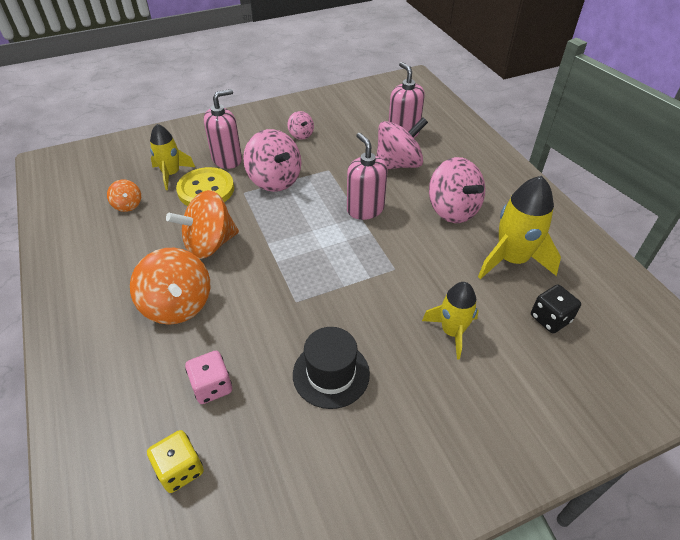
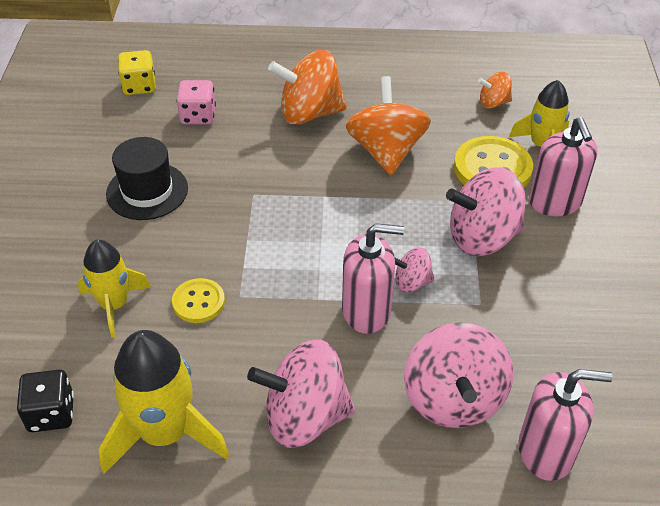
camera: 115 degrees right, 0 degrees up
pink spinning top [288,111,314,140] -> pink spinning top moved to [395,247,435,293]
none -> yellow button [172,278,225,323]

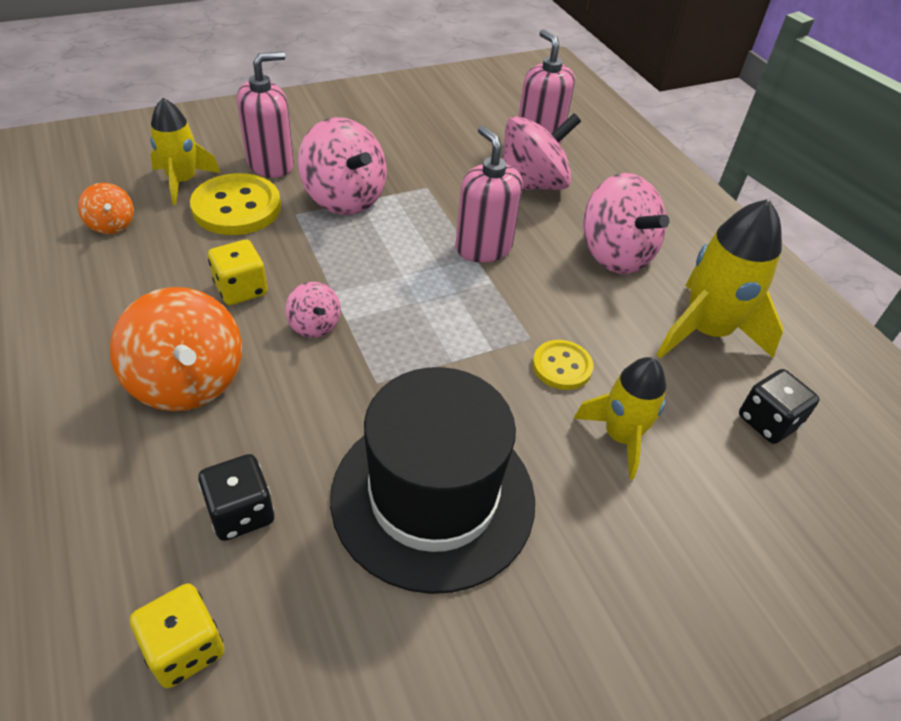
camera: 120 degrees left, 0 degrees up
black hat [106,137,188,220] -> black hat [330,367,535,594], size x1.66
pink dice [177,80,216,124] -> black dice [198,454,274,541]
orange spinning top [346,76,431,175] -> yellow dice [208,240,268,305]
pink spinning top [395,247,435,293] -> pink spinning top moved to [285,282,341,338]

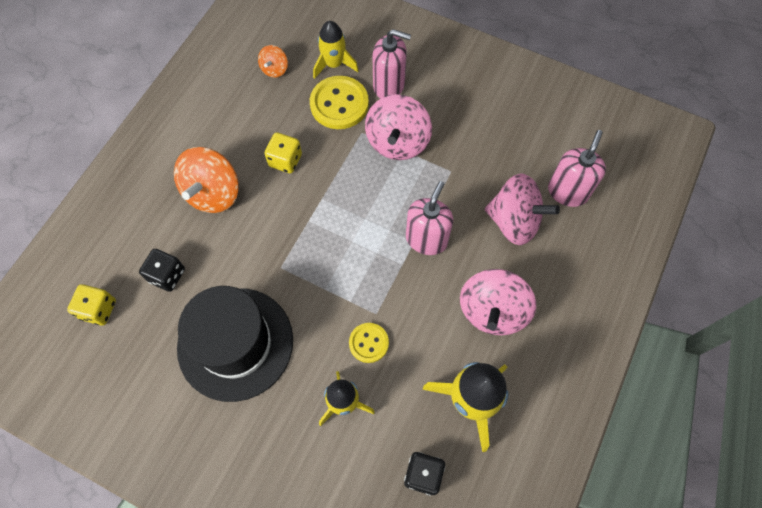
camera: 55 degrees right, 20 degrees up
pink spinning top [285,282,341,338] -> none

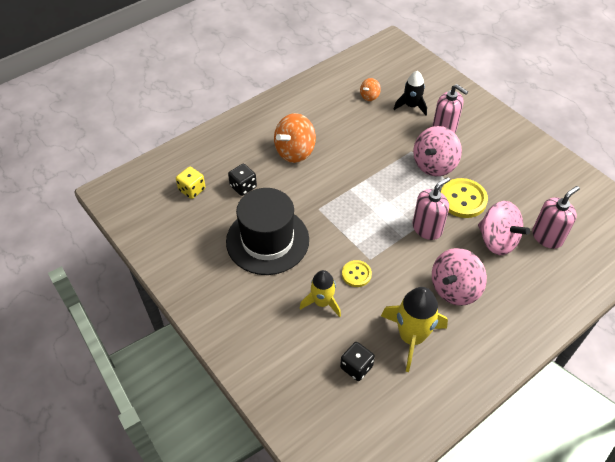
camera: 25 degrees right, 15 degrees down
yellow dice [264,132,302,173] -> none
yellow button [310,76,369,129] -> yellow button moved to [441,178,488,218]
yellow rocket [313,21,359,79] -> black rocket [394,71,427,115]

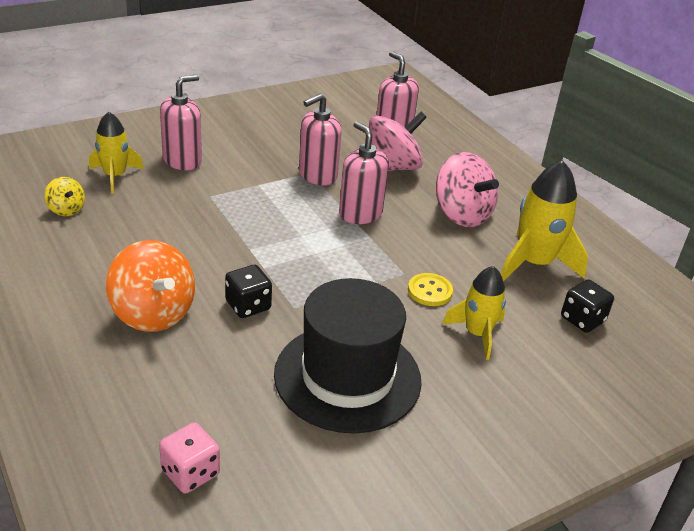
camera: 85 degrees left, 15 degrees down
yellow dice [176,167,206,199] -> pink dice [159,422,220,494]
black dice [228,164,257,196] -> black dice moved to [225,265,272,318]
orange spinning top [360,78,381,101] -> yellow spinning top [45,177,85,216]
black rocket [394,71,427,115] -> yellow rocket [89,112,144,193]
pink spinning top [413,126,462,177] -> none
yellow button [441,178,488,218] -> pink soap dispenser [299,94,341,186]

